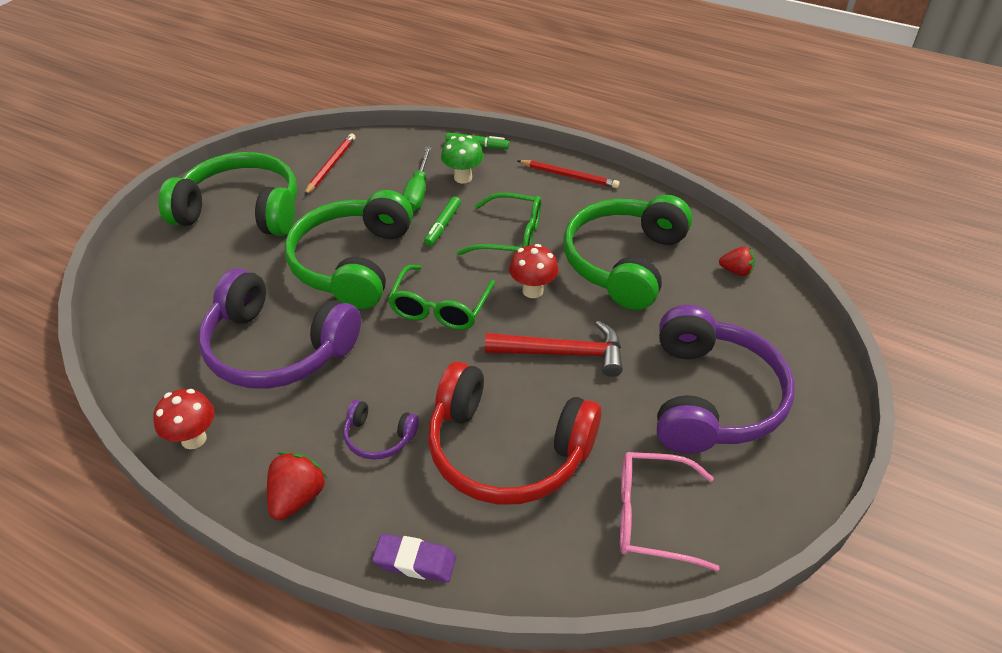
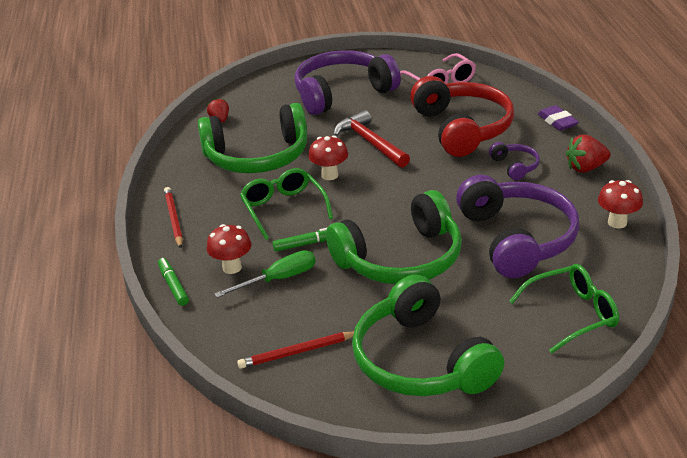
camera: 125 degrees left, 10 degrees down
green glasses [388,265,495,330] -> green glasses moved to [509,264,619,353]
green mushroom [441,136,484,183] -> red mushroom [207,224,251,274]

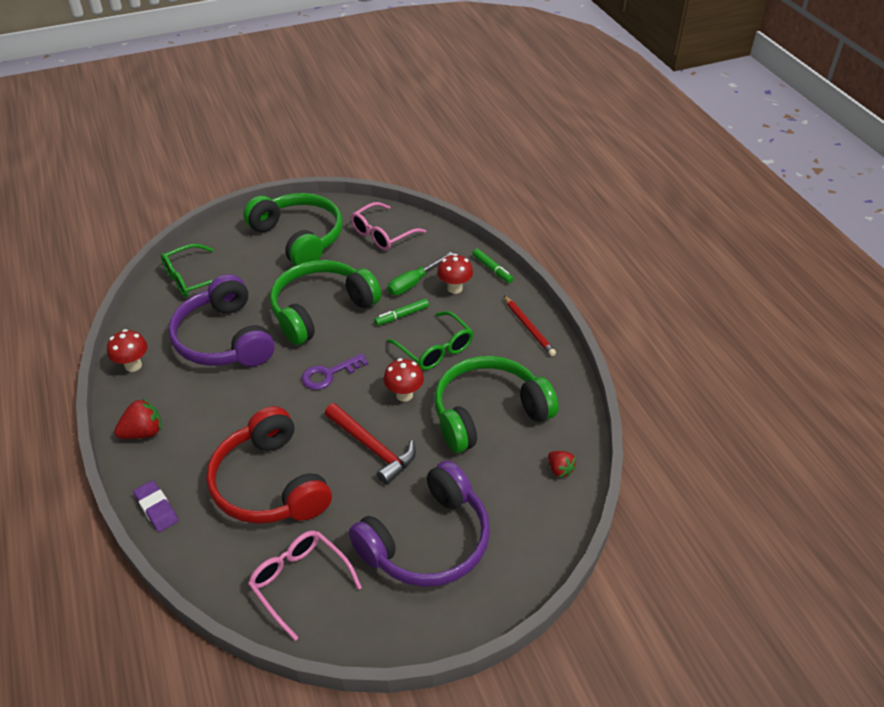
camera: 165 degrees right, 10 degrees up
red pencil [237,332,354,369] -> pink glasses [350,202,426,250]
purple headphones [489,142,540,180] -> none
none -> purple key [302,353,368,390]

